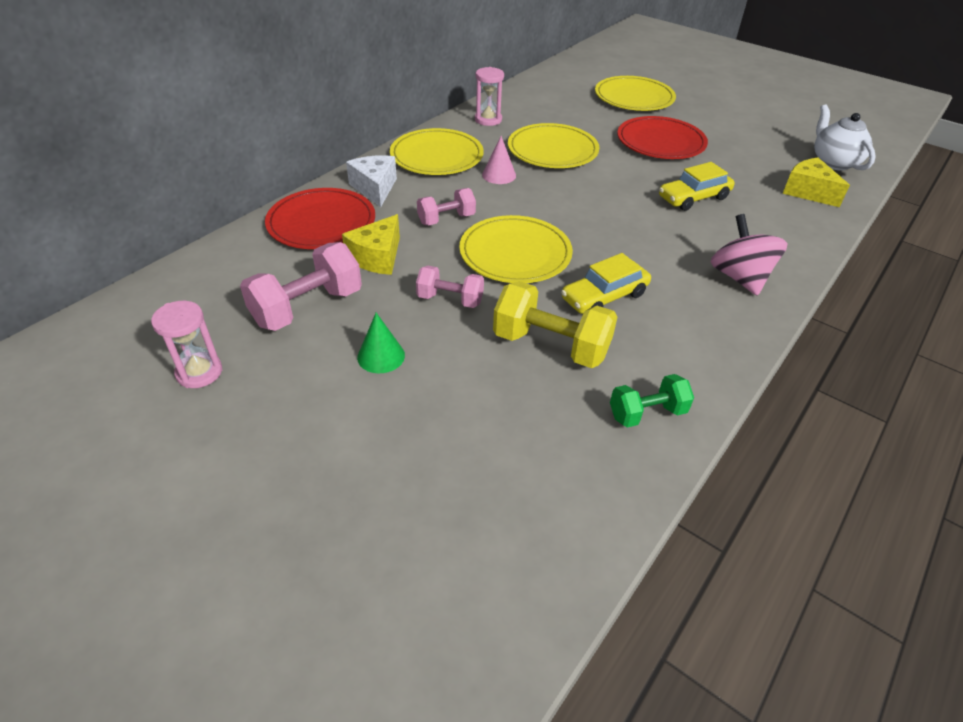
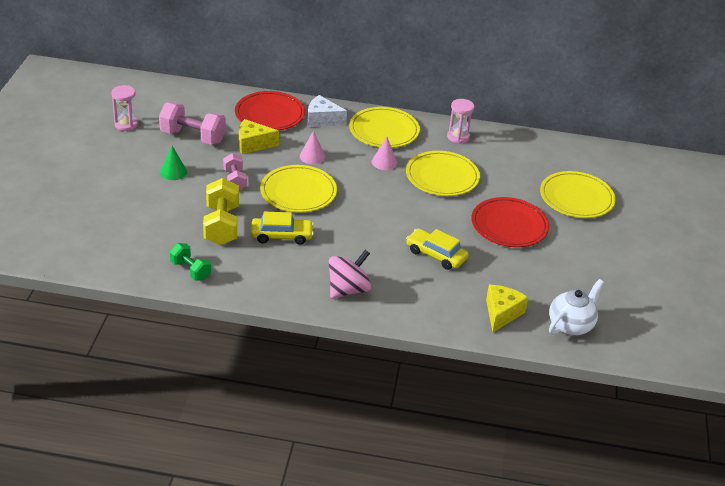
camera: 60 degrees right, 5 degrees down
white cheese [346,155,397,207] -> white cheese turned 120 degrees counterclockwise [308,95,347,127]
pink dumbbell [417,188,476,225] -> pink cone [300,130,325,164]
yellow car [561,253,651,314] -> yellow car turned 150 degrees clockwise [251,212,314,245]

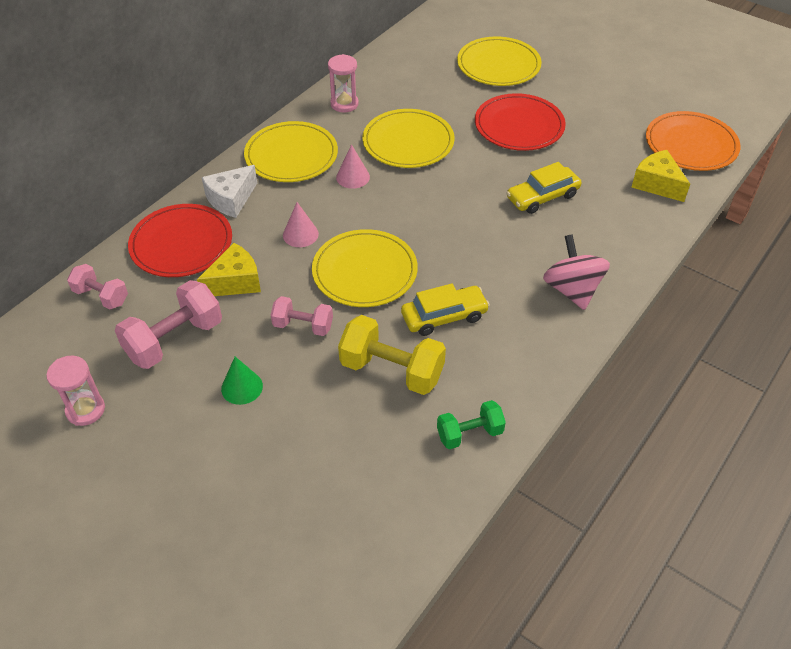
camera: 60 degrees left, 10 degrees up
yellow cheese [239,119,279,154] -> yellow cheese turned 150 degrees counterclockwise [197,243,261,296]
yellow car [251,212,314,245] -> yellow car turned 45 degrees clockwise [401,284,490,336]
white teapot [549,279,604,336] -> orange plate [646,111,741,171]
none -> pink dumbbell [67,264,128,309]

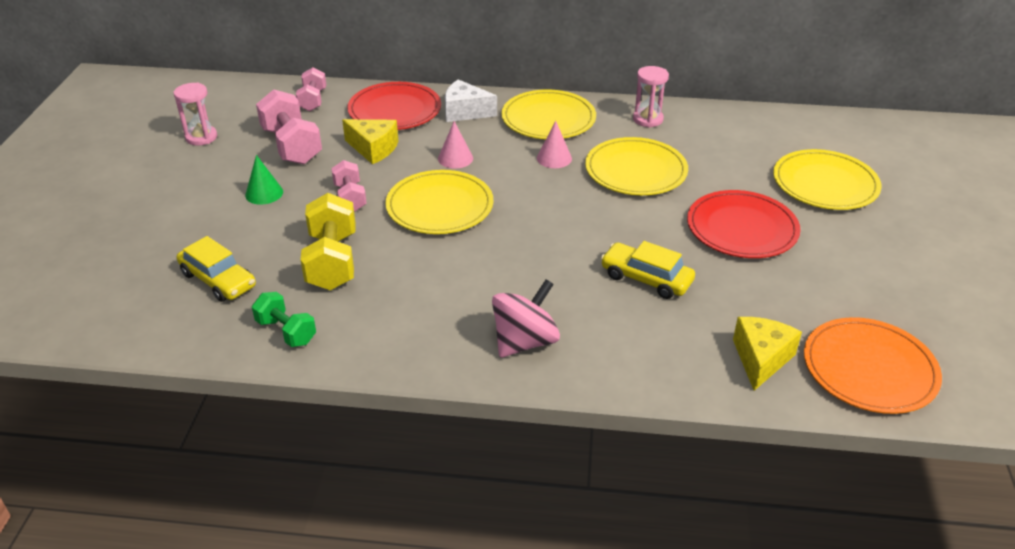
camera: 60 degrees right, 10 degrees down
pink dumbbell [115,280,222,369] -> pink dumbbell turned 45 degrees clockwise [256,89,322,164]
yellow car [401,284,490,336] -> yellow car moved to [177,236,256,302]

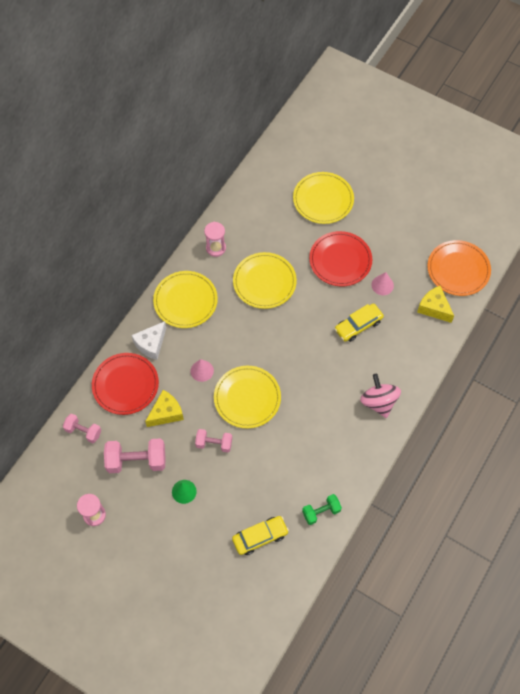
camera: 65 degrees left, 25 degrees up
yellow dumbbell [300,193,356,290] -> none
pink cone [537,121,572,168] -> pink cone moved to [371,272,394,295]

